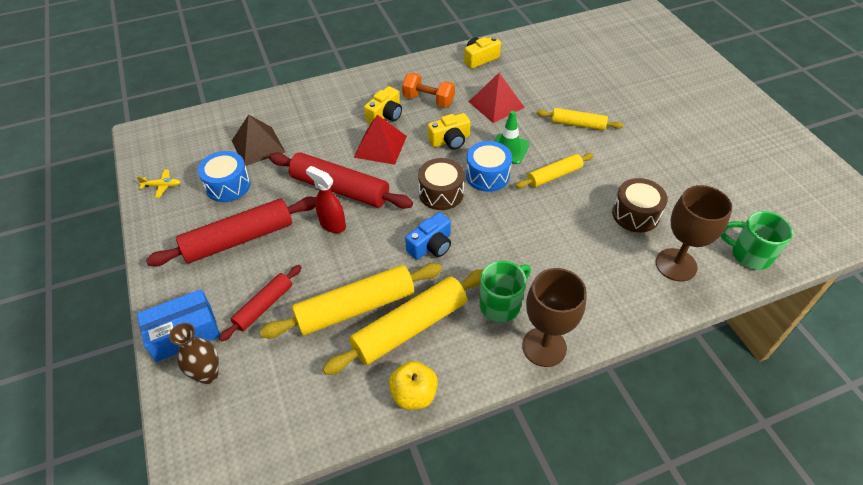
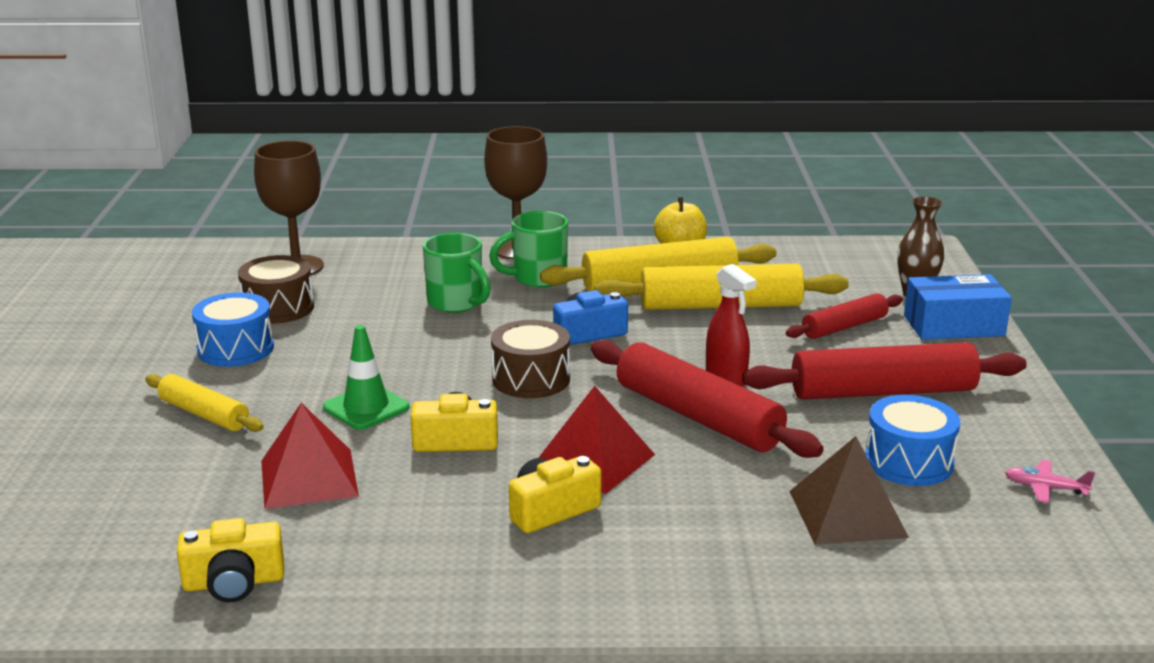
camera: 160 degrees left, 25 degrees down
yellow plane [137,169,181,198] -> pink plane [1005,460,1095,503]
orange dumbbell [402,73,455,108] -> none
blue drum [466,141,512,192] -> blue drum moved to [192,292,274,367]
yellow rolling pin [516,153,594,189] -> none
green mug [720,211,793,270] -> green mug moved to [423,233,491,313]

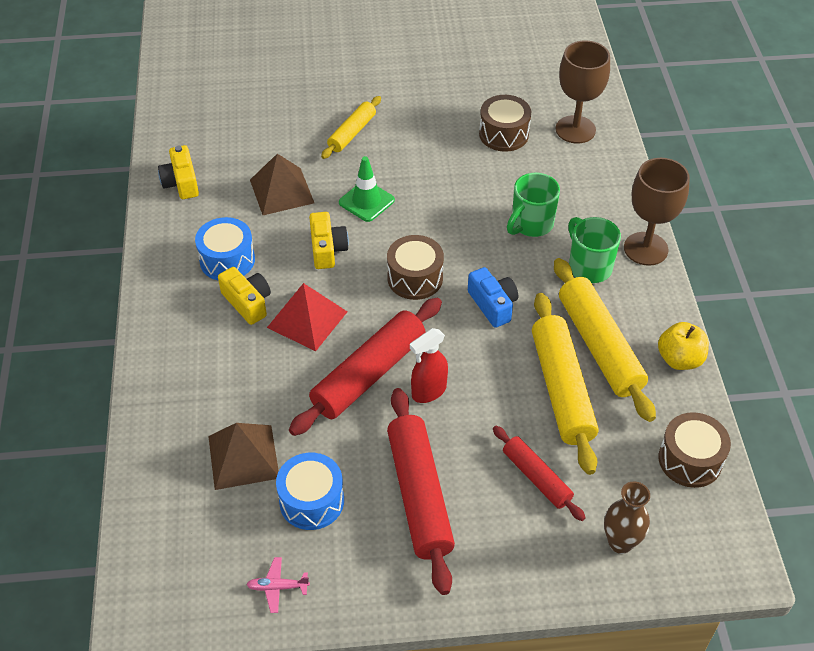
camera: 85 degrees right, 25 degrees up
blue drum [192,292,274,367] -> blue drum moved to [195,217,255,280]
red pyramid [261,403,359,509] -> brown pyramid [250,154,314,215]
blue box [904,274,1012,340] -> none
pink plane [1005,460,1095,503] -> pink plane turned 105 degrees counterclockwise [246,557,310,613]
none -> brown drum [658,412,731,488]

